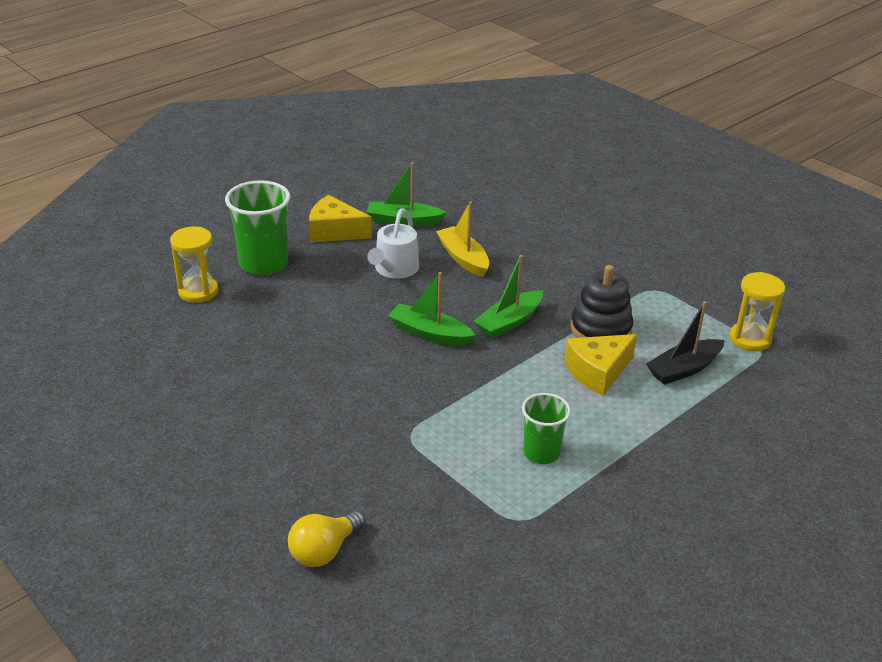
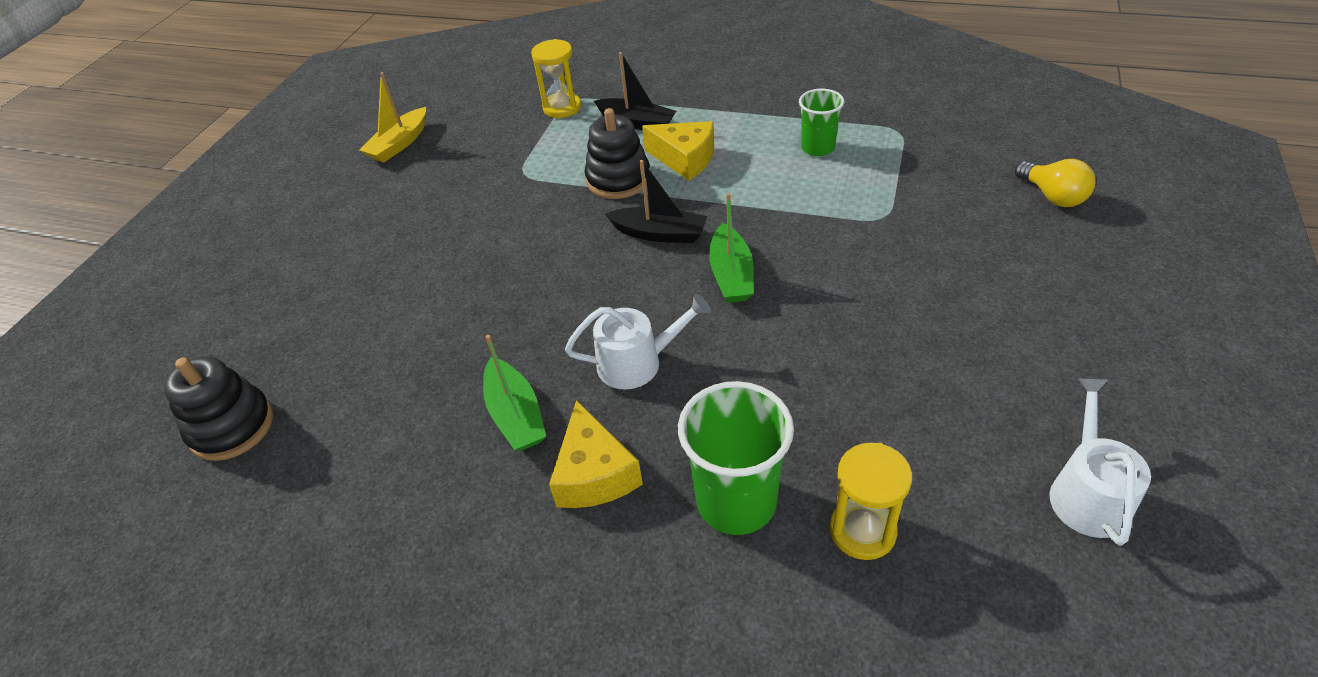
camera: 115 degrees left, 10 degrees up
yellow light bulb [288,511,365,567] -> yellow light bulb turned 45 degrees clockwise [1015,159,1095,207]
yellow boat [436,201,489,277] -> yellow boat moved to [359,72,426,163]
green boat [474,255,543,339] -> black boat [605,160,707,243]
none -> black stacking toy [164,356,273,461]
none -> white watering can [1049,379,1151,546]

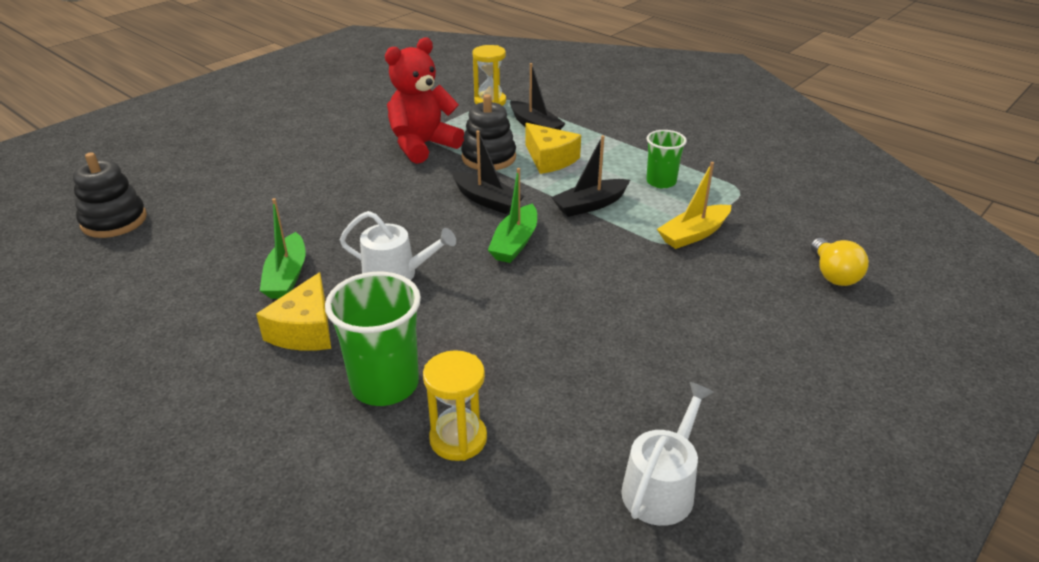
camera: 20 degrees right, 10 degrees down
yellow boat [359,72,426,163] -> yellow boat moved to [657,162,731,249]
none -> red teddy bear [385,37,464,164]
none -> black boat [551,135,630,217]

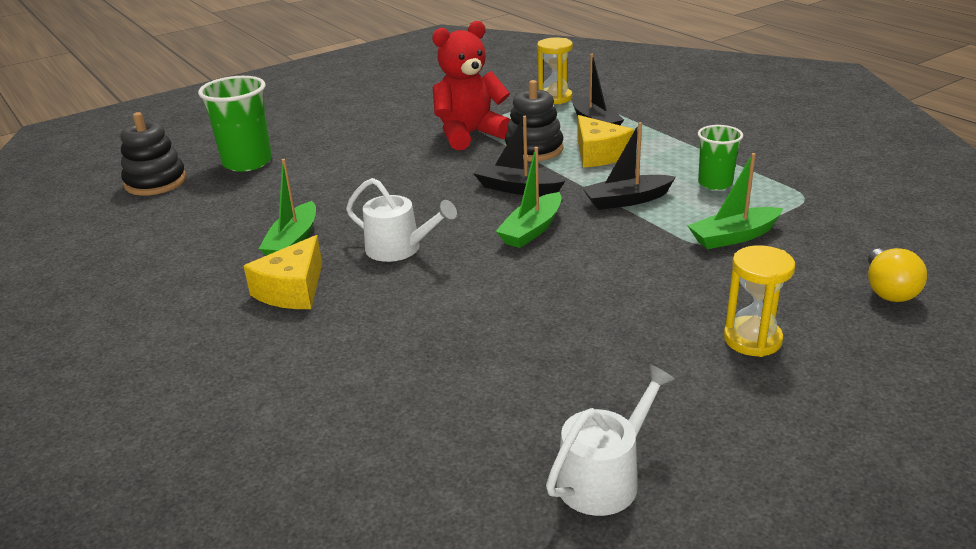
camera: 15 degrees right, 5 degrees down
green cup [325,272,421,406] -> green cup moved to [198,76,272,172]
yellow hourglass [423,350,487,461] -> yellow hourglass moved to [724,245,795,357]
black boat [452,131,524,214] -> black boat turned 150 degrees clockwise [473,116,565,196]
yellow boat [657,162,731,249] -> green boat [687,153,784,249]

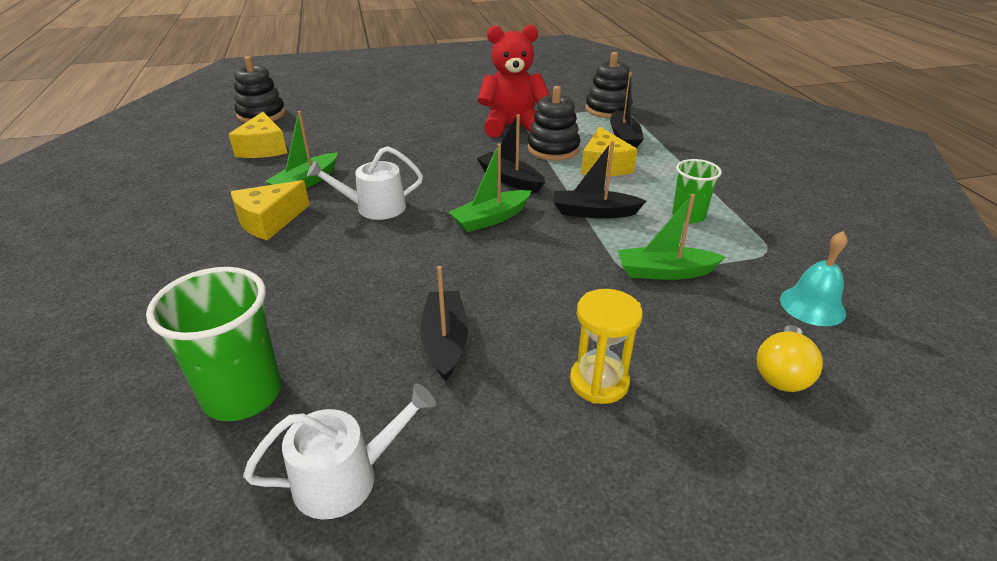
camera: 20 degrees right, 5 degrees up
green cup [198,76,272,172] -> green cup moved to [146,267,281,421]
white watering can [346,178,457,262] -> white watering can turned 120 degrees clockwise [307,146,423,220]
yellow hourglass [537,38,573,104] -> black stacking toy [585,52,633,118]
none -> yellow cheese [228,112,287,158]
none -> black boat [420,266,468,381]
none -> turquoise bell [780,231,848,326]

